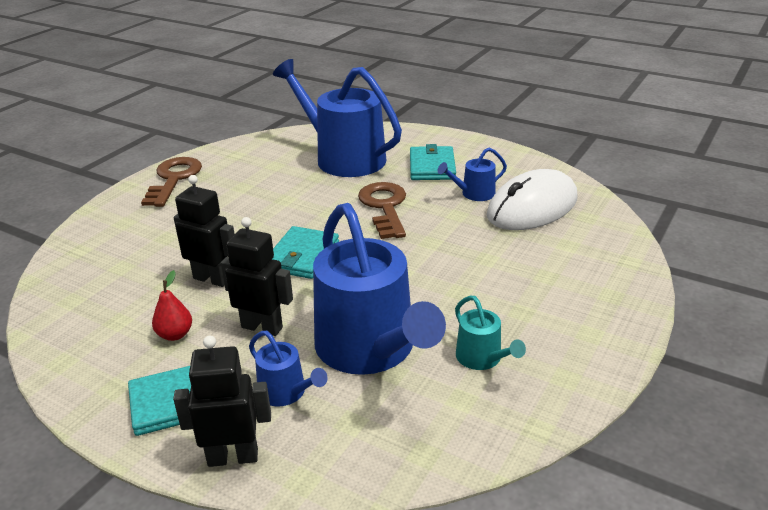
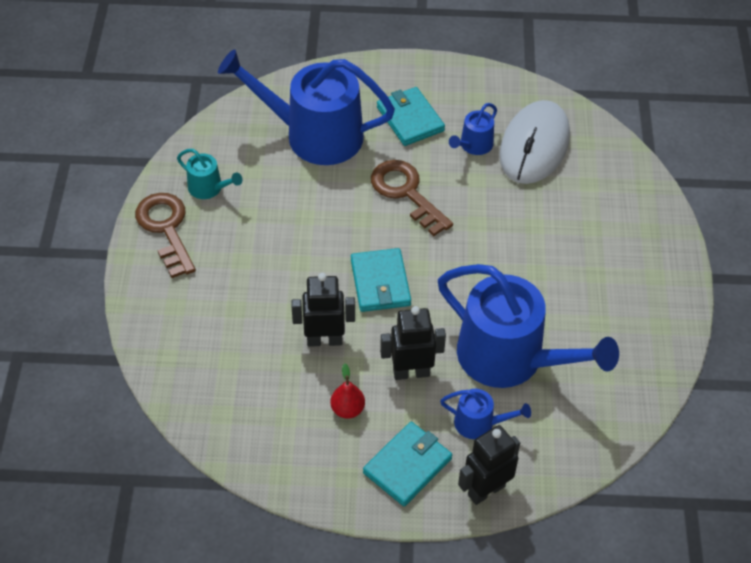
camera: 30 degrees left, 20 degrees up
turquoise watering can [455,296,526,370] -> turquoise watering can moved to [177,149,242,199]

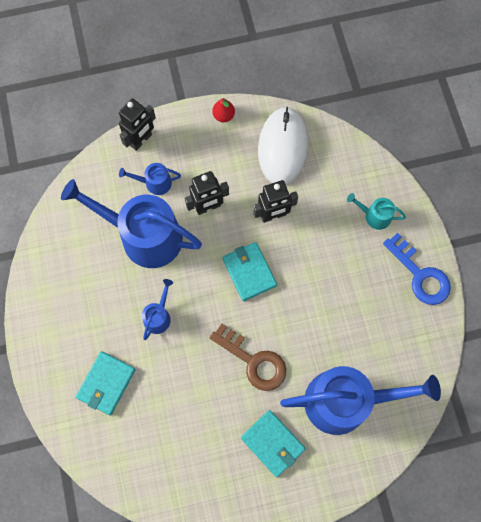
camera: 165 degrees right, 20 degrees up
brown key [135,193,196,278] -> blue key [383,233,451,305]
turquoise watering can [177,149,242,199] -> turquoise watering can moved to [347,193,406,230]
red pear [330,363,365,419] -> red pear moved to [212,98,235,122]
turquoise wallet [363,422,452,507] -> turquoise wallet moved to [76,351,135,415]
blue watering can [449,103,497,155] -> blue watering can moved to [142,279,173,340]
white mouse [499,100,570,184] -> white mouse moved to [258,107,308,185]

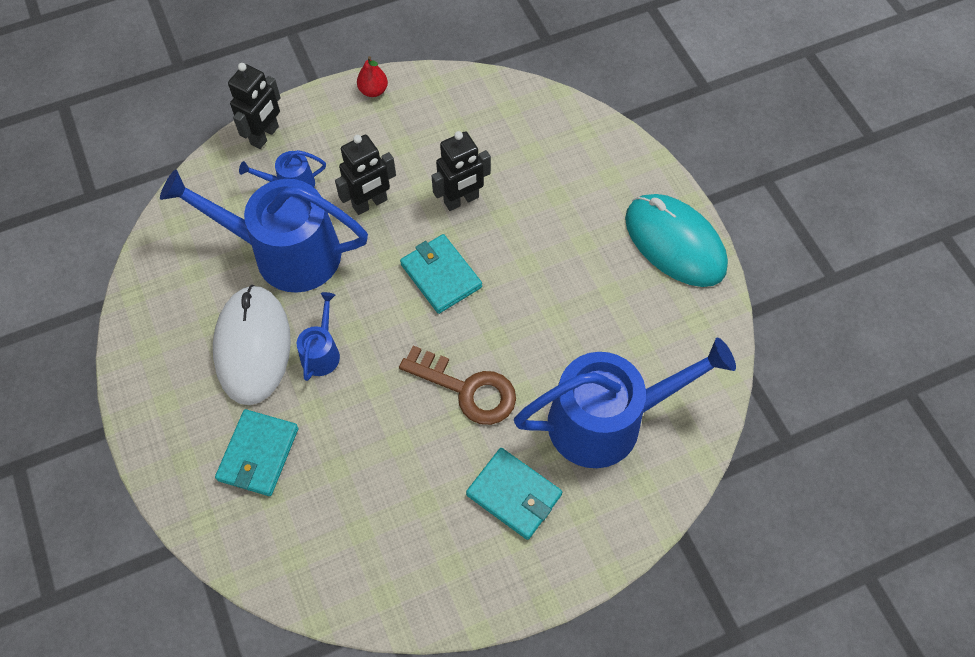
camera: 10 degrees left, 10 degrees down
white mouse [258,107,308,185] -> white mouse moved to [213,285,291,405]
turquoise watering can [347,193,406,230] -> none
blue key [383,233,451,305] -> turquoise mouse [625,194,728,287]

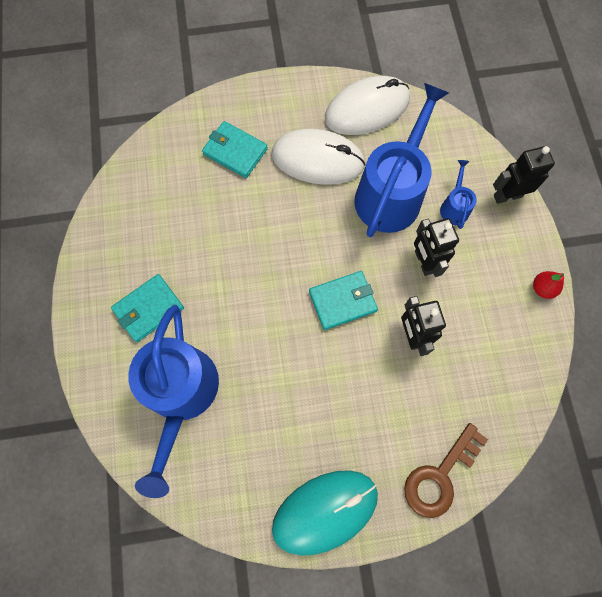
camera: 105 degrees right, 10 degrees up
black robot [228,63,281,149] -> black robot turned 120 degrees clockwise [493,146,555,204]
blue watering can [297,292,340,381] -> none
brown key [399,345,516,425] -> brown key moved to [404,423,488,518]
none -> white mouse [325,76,410,135]

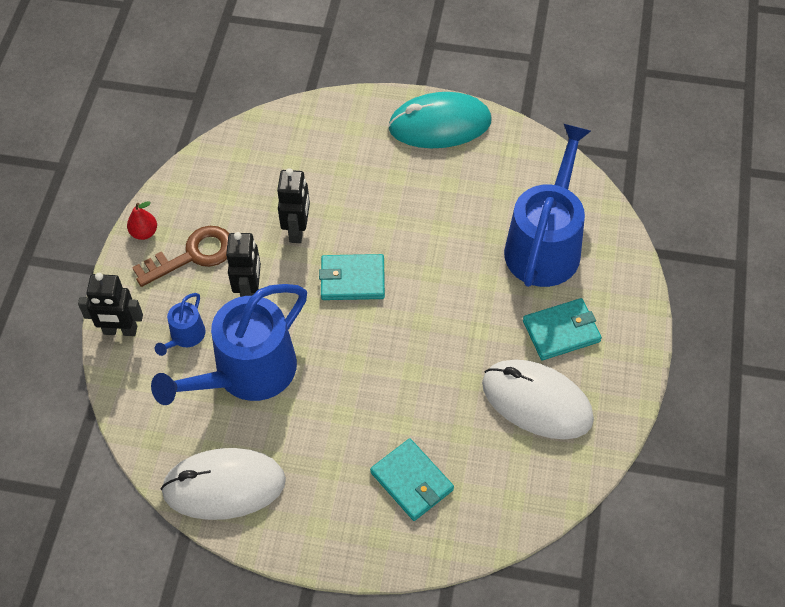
camera: 160 degrees left, 15 degrees down
white mouse [272,129,366,185] -> white mouse moved to [482,360,594,440]
brown key [404,423,488,518] -> brown key moved to [132,226,229,287]

